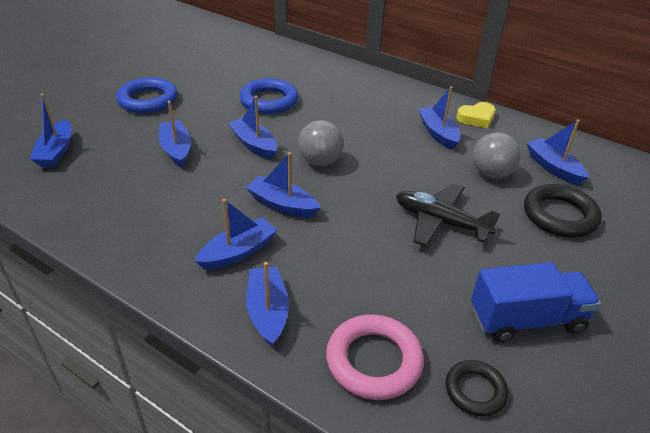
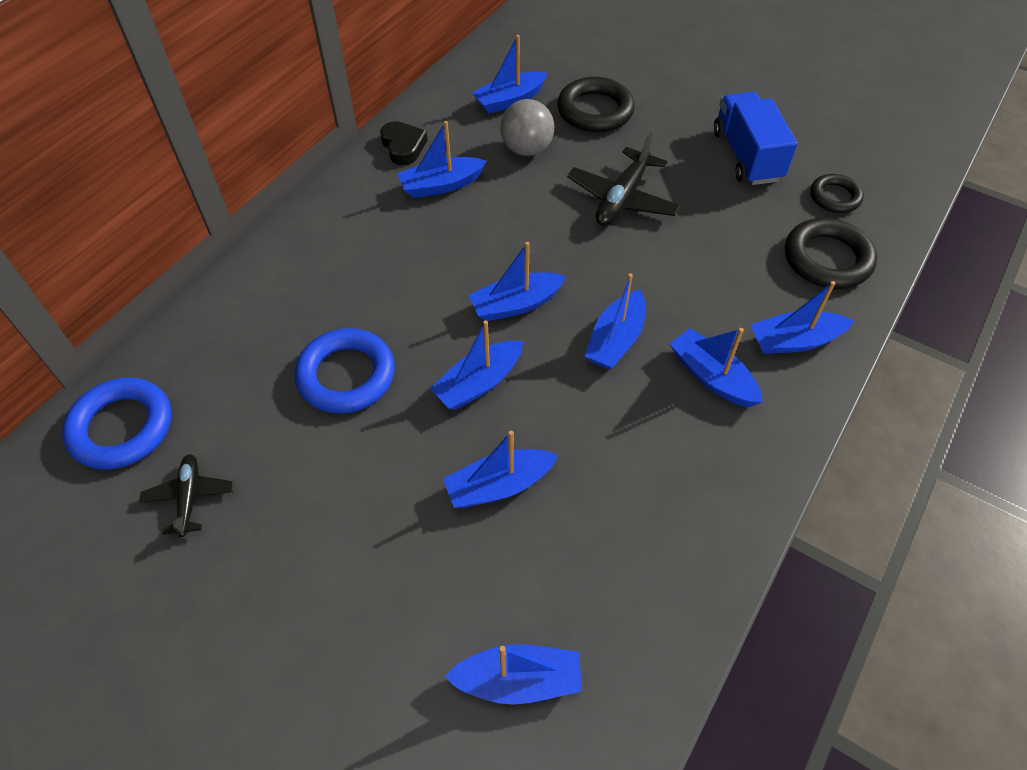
camera: 90 degrees left, 15 degrees up
blue ring [116,77,178,113] -> blue ring moved to [62,377,172,470]
grey ball [298,120,344,166] -> blue boat [468,242,567,321]
pink ring [326,314,424,400] -> black ring [785,218,877,289]
yellow heart [456,102,496,128] -> black heart [380,121,428,165]
none -> black plane [139,454,234,537]

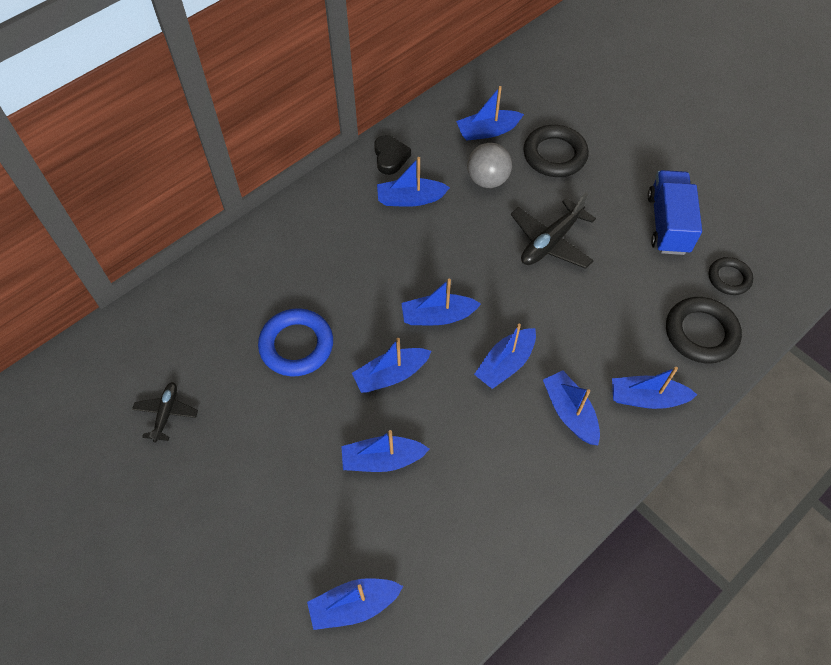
camera: 15 degrees right, 5 degrees up
blue ring [62,377,172,470] -> none
blue boat [444,644,582,705] -> blue boat turned 150 degrees clockwise [307,578,403,630]

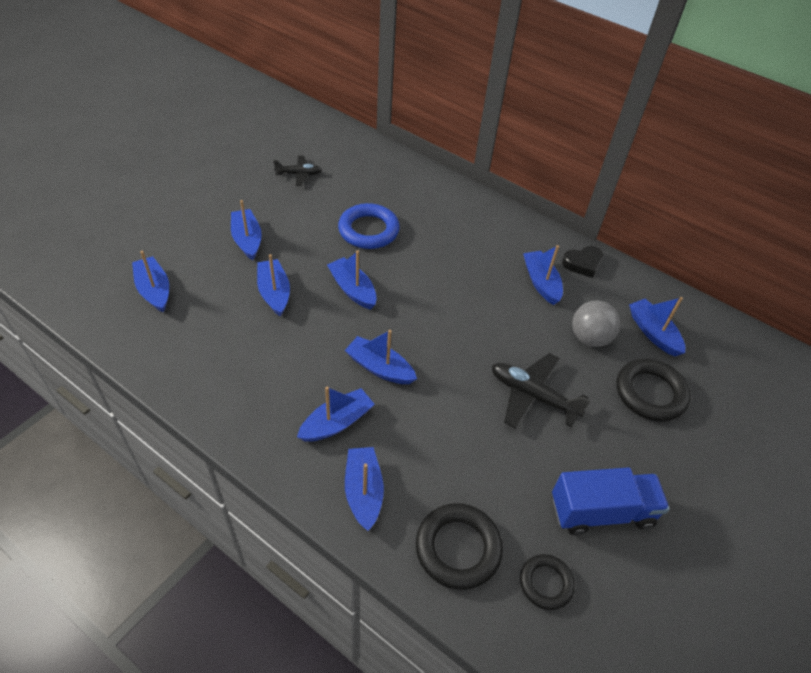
camera: 75 degrees right, 10 degrees down
blue boat [401,279,481,325] -> blue boat moved to [231,200,262,260]

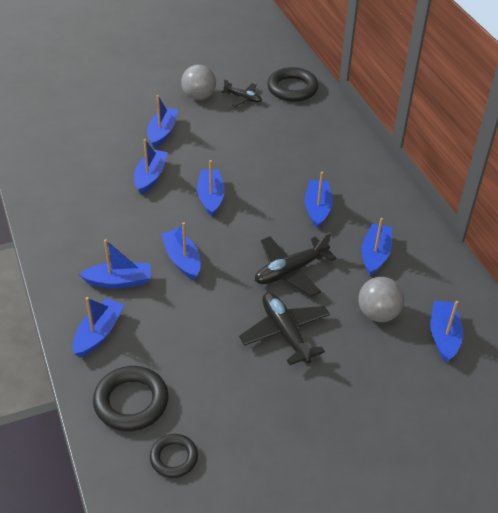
camera: 35 degrees right, 5 degrees down
blue boat [132,251,169,313] -> blue boat moved to [305,172,332,228]
blue ring [338,203,400,249] -> none
blue truck [552,467,670,535] -> none
black heart [562,246,604,278] -> none
black ring [617,359,691,421] -> black ring moved to [267,67,319,102]
none -> grey ball [181,65,216,100]
none -> black plane [255,232,336,297]

